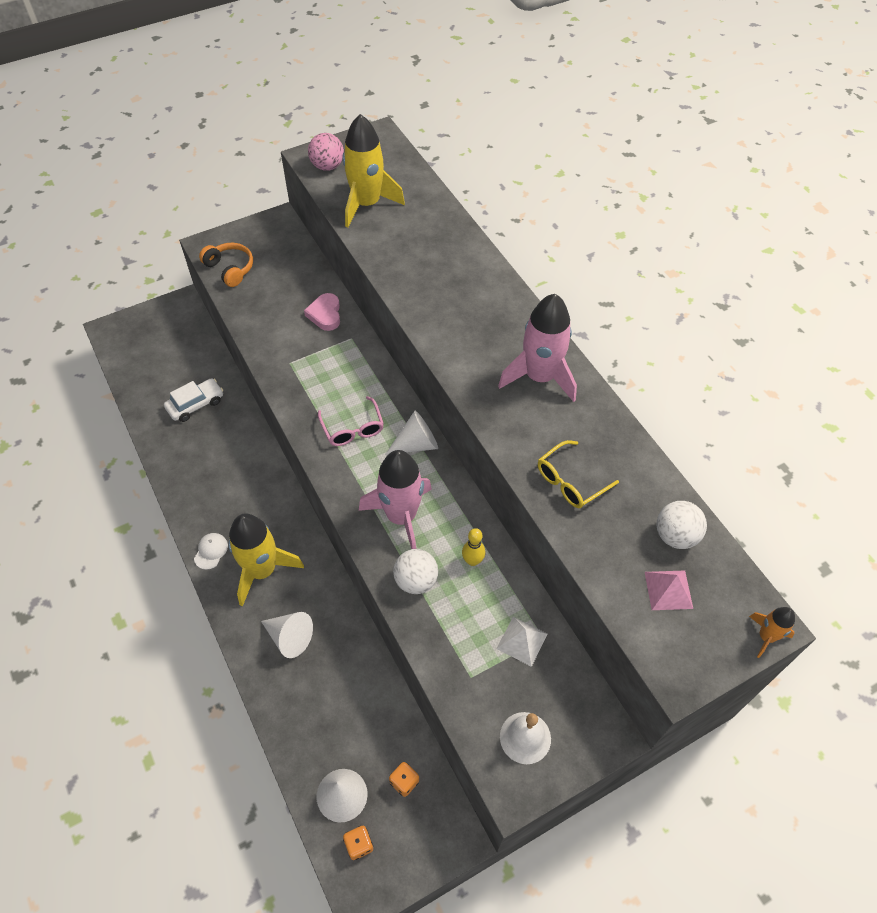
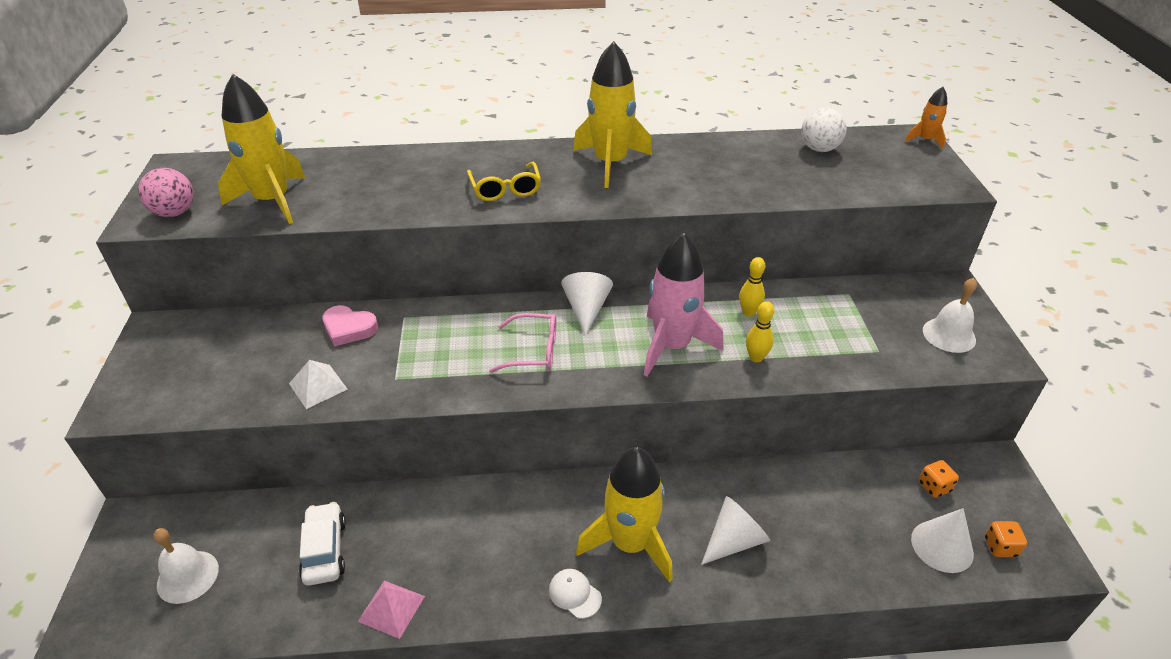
camera: 65 degrees left, 15 degrees down
orange headphones [199,243,253,287] -> none
white ball [393,549,438,594] -> yellow bowling pin [746,301,774,362]
white pyramid [496,617,548,667] -> white pyramid moved to [289,360,348,409]
pink rocket [498,294,577,402] -> yellow rocket [573,41,652,188]
yellow glasses [538,440,619,508] -> yellow glasses moved to [467,162,541,201]
pink pyramid [645,570,693,610] -> pink pyramid moved to [358,581,425,639]
none -> white bell [153,528,219,604]

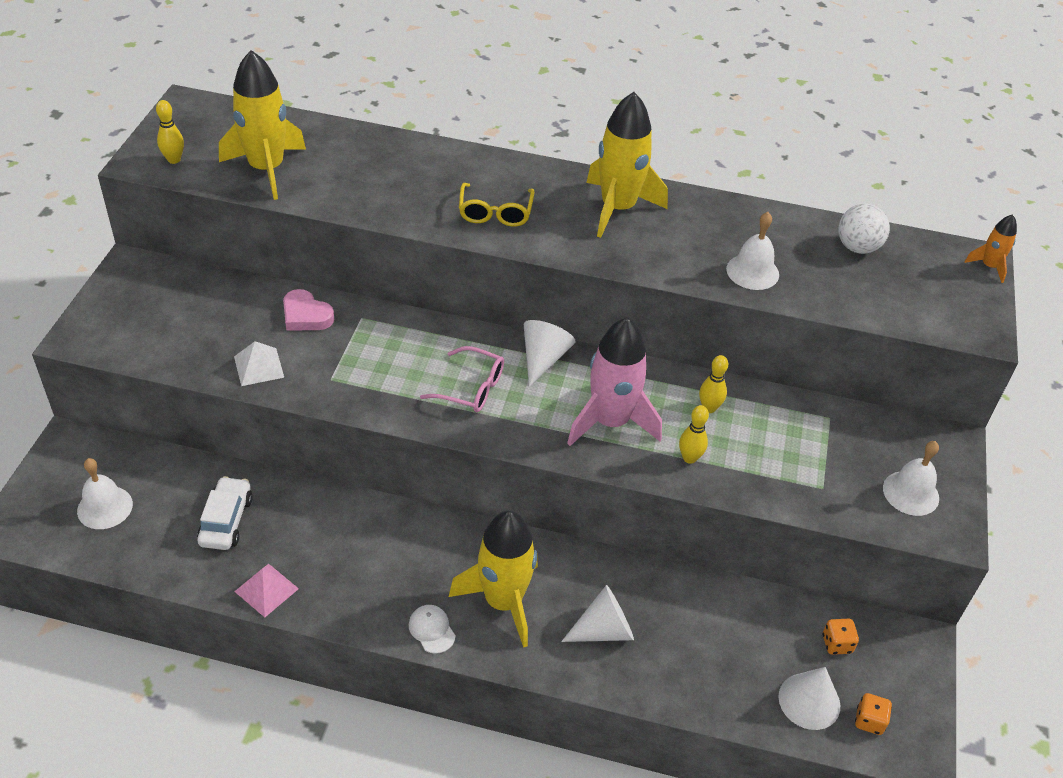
camera: 15 degrees right, 5 degrees up
pink ball [138,168,194,217] -> yellow bowling pin [156,100,184,164]
none -> white bell [726,212,779,290]

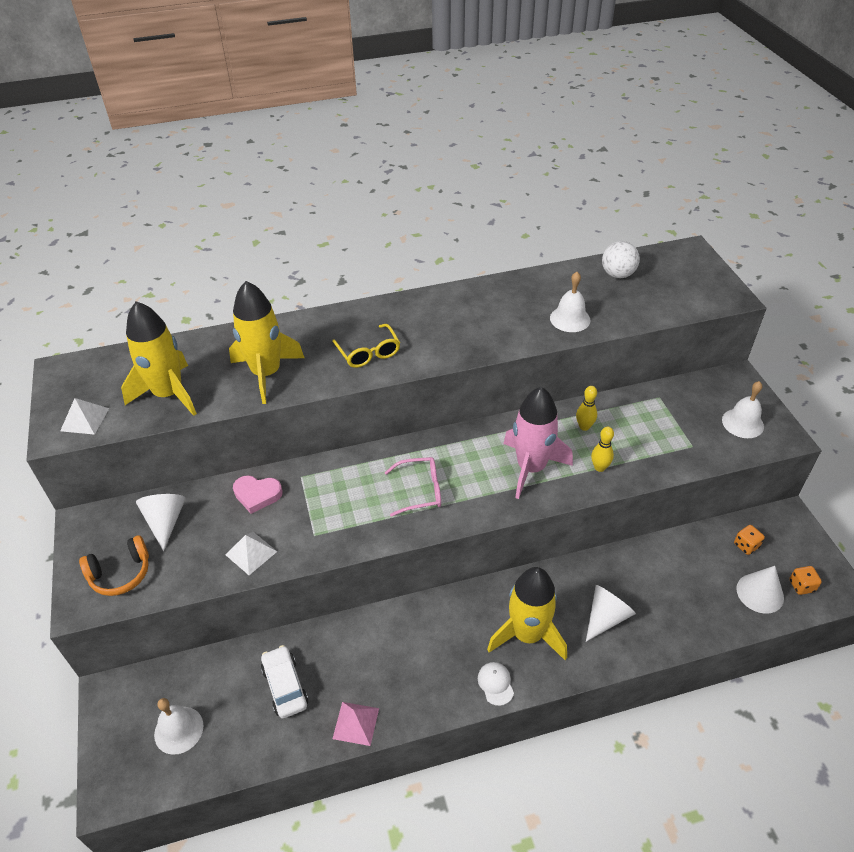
camera: 25 degrees left, 0 degrees up
yellow bowling pin [156,100,184,164] -> white pyramid [60,398,109,435]
white cap [409,605,456,654] -> white cap turned 45 degrees clockwise [478,662,514,706]
white cone [524,320,575,387] -> white cone moved to [136,494,185,551]
yellow rocket [586,92,668,238] -> yellow rocket moved to [229,281,304,404]
orange rocket [964,214,1017,283] -> none
none -> orange headphones [79,535,149,596]

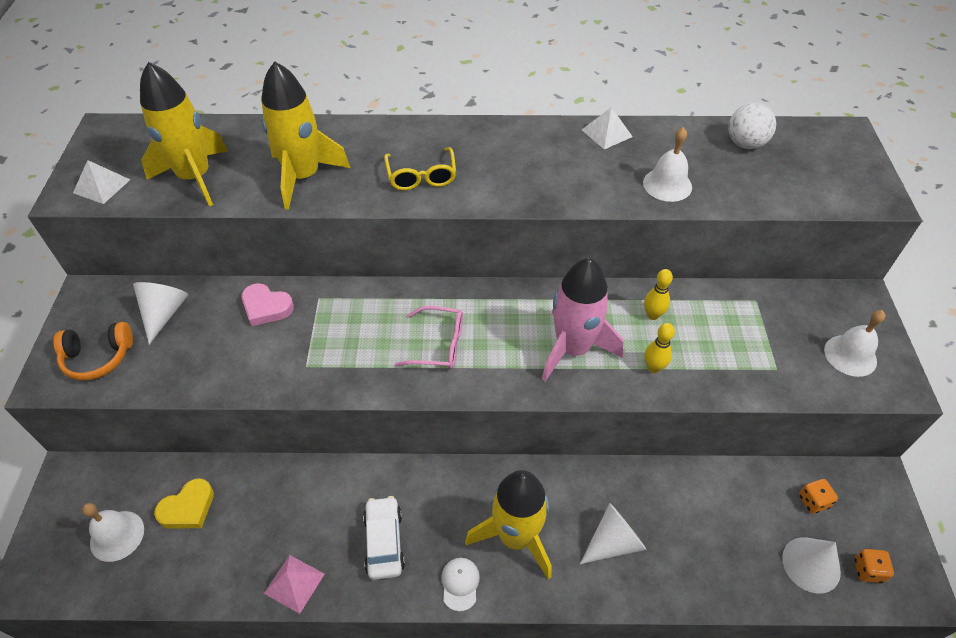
camera: 15 degrees right, 5 degrees up
white pyramid [225,532,277,575] -> white pyramid moved to [582,107,633,149]
white car [261,645,308,719] -> white car moved to [363,496,405,580]
none -> yellow heart [154,478,214,529]

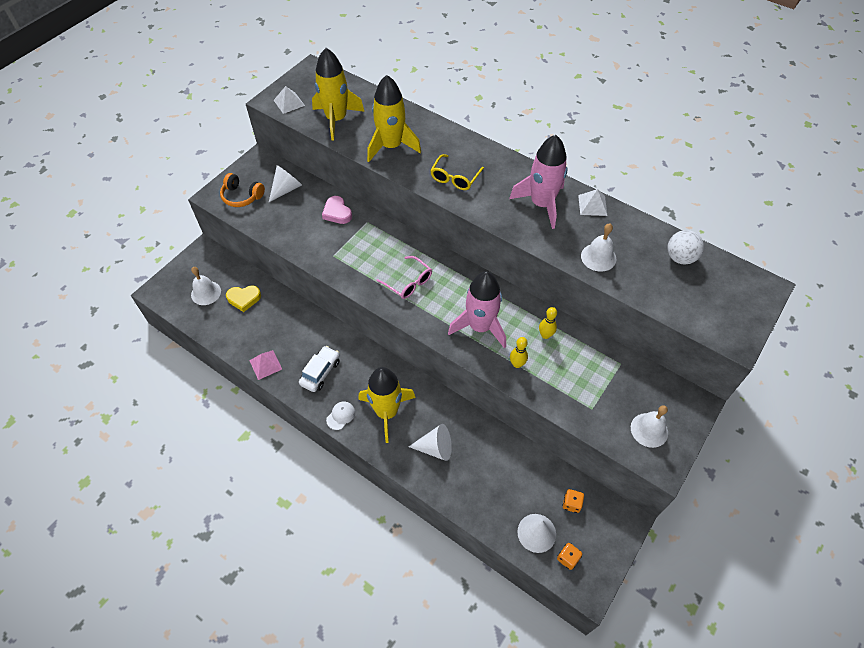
camera: 35 degrees right, 5 degrees up
none -> pink rocket [509,135,568,229]

